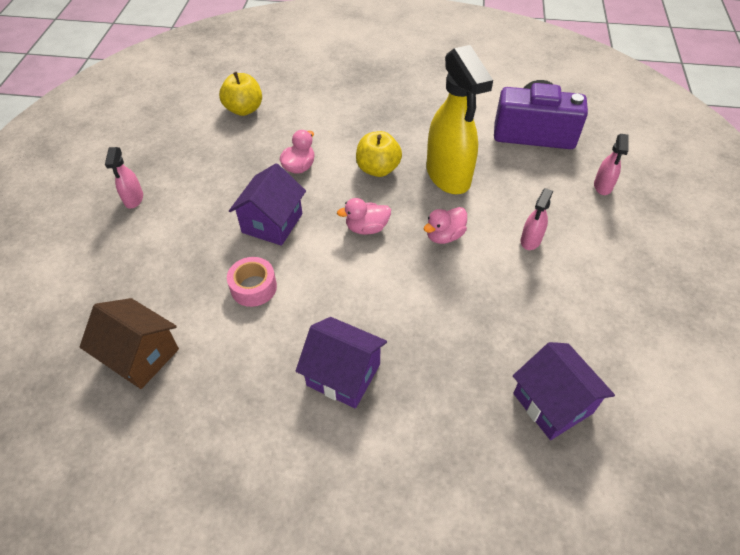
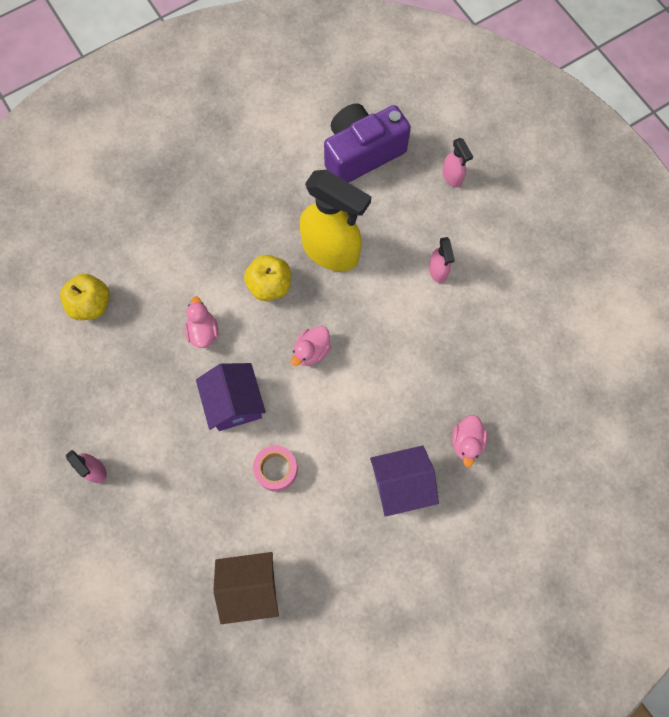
camera: 40 degrees left, 20 degrees up
pink duck [424,207,467,244] -> pink duck moved to [452,415,488,467]
purple house [513,342,615,440] -> none

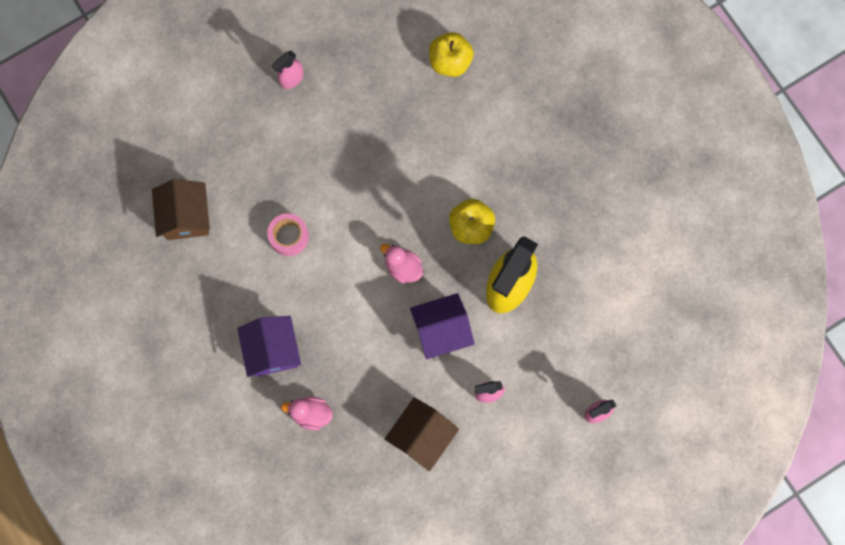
camera: 90 degrees right, 5 degrees up
pink duck [185,297,218,348] -> none
purple house [196,363,266,431] -> purple house moved to [410,293,475,359]
purple camera [324,103,411,183] -> none
none -> brown house [385,397,459,471]

